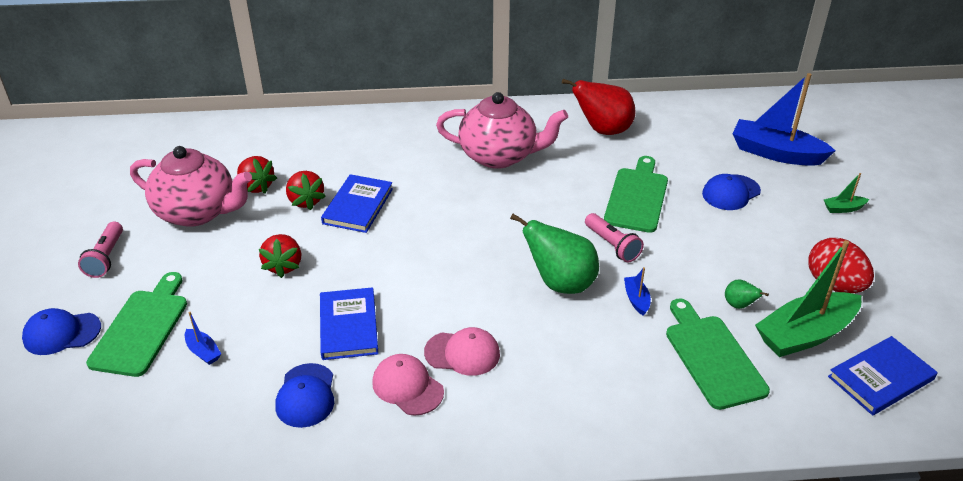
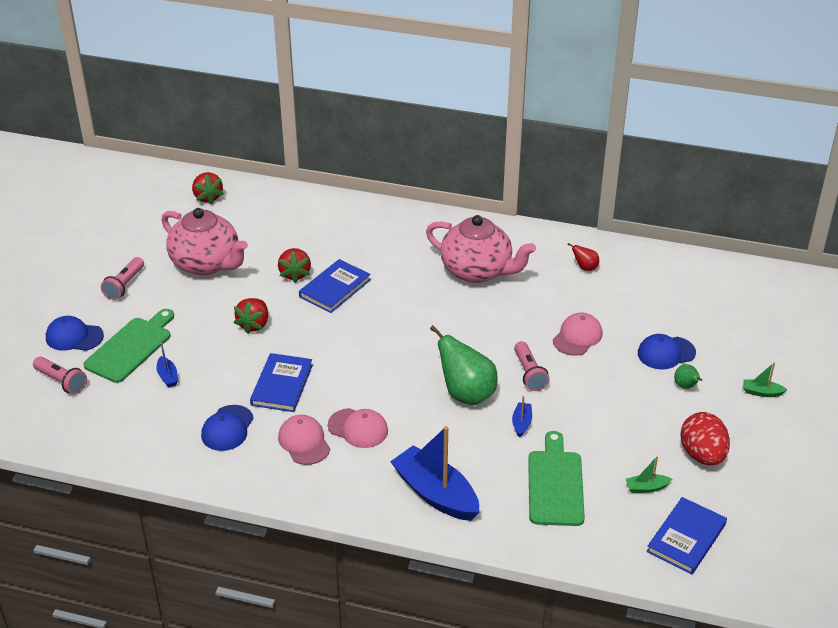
camera: 20 degrees right, 0 degrees up
red strawberry [237,156,277,194] -> red strawberry moved to [192,172,224,205]
red pear [562,79,635,135] -> red pear [568,243,599,271], size x0.47
green cutting board [604,156,668,233] -> pink cap [553,313,603,356]
green pear [725,280,769,309] -> green pear moved to [674,364,702,389]
blue boat [732,73,835,166] -> blue boat moved to [390,426,479,521]
green boat [755,240,861,357] -> green boat [626,456,672,493], size x0.43
blue book [828,336,938,415] -> blue book turned 45 degrees counterclockwise [646,497,727,574]
none -> pink flashlight [33,357,87,394]

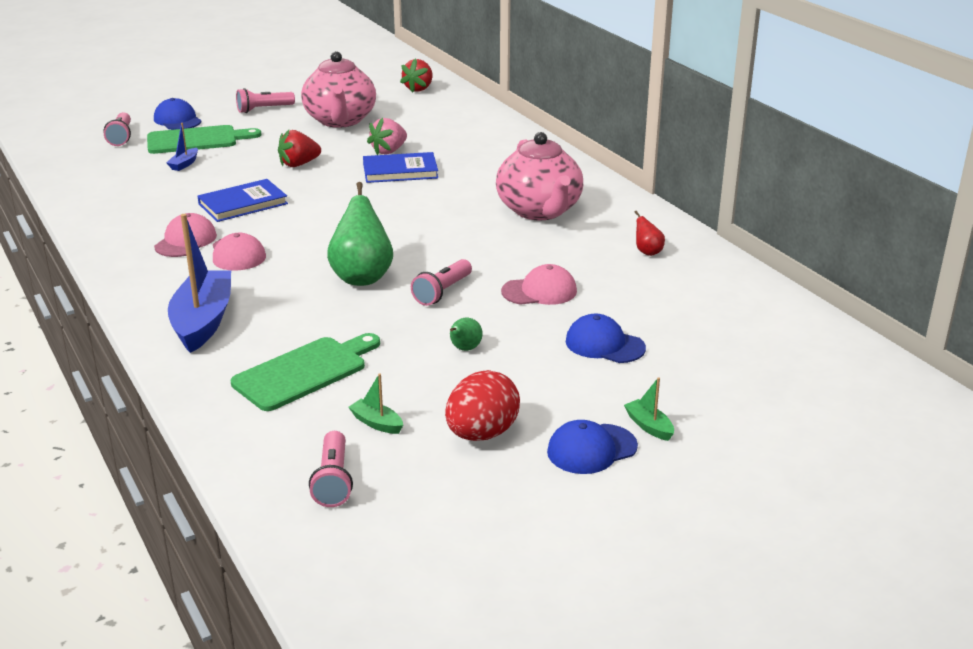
camera: 45 degrees right, 10 degrees down
blue cap [201,405,254,451] -> blue cap moved to [547,420,638,474]
red strawberry [278,248,311,283] -> pink strawberry [367,118,407,155]
blue boat [512,396,532,438] -> none
blue book [646,497,727,574] -> pink flashlight [309,431,353,507]
green pear [674,364,702,389] -> green pear moved to [450,318,483,351]

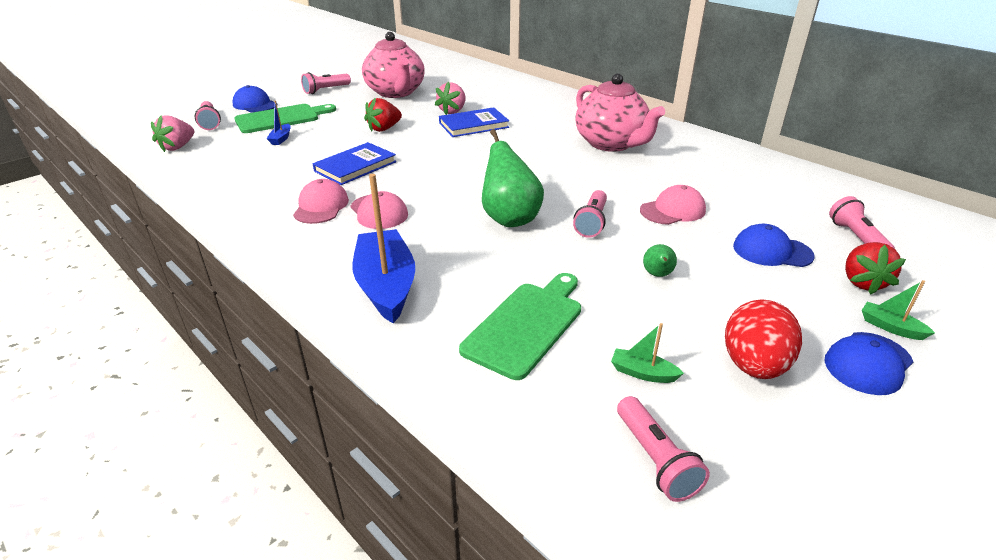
camera: 15 degrees left, 5 degrees up
red strawberry [400,58,433,93] -> red strawberry moved to [845,242,906,295]
red pear [634,211,665,256] -> none
none -> pink strawberry [151,115,194,152]
none -> pink flashlight [829,196,895,249]

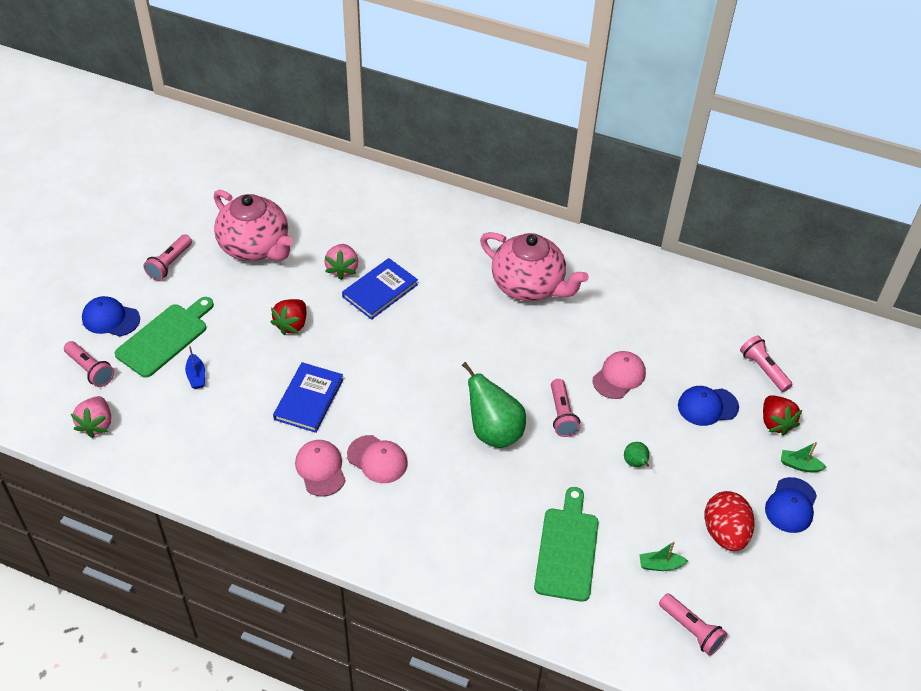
camera: 25 degrees left, 15 degrees up
blue boat [353,174,415,324] -> none

